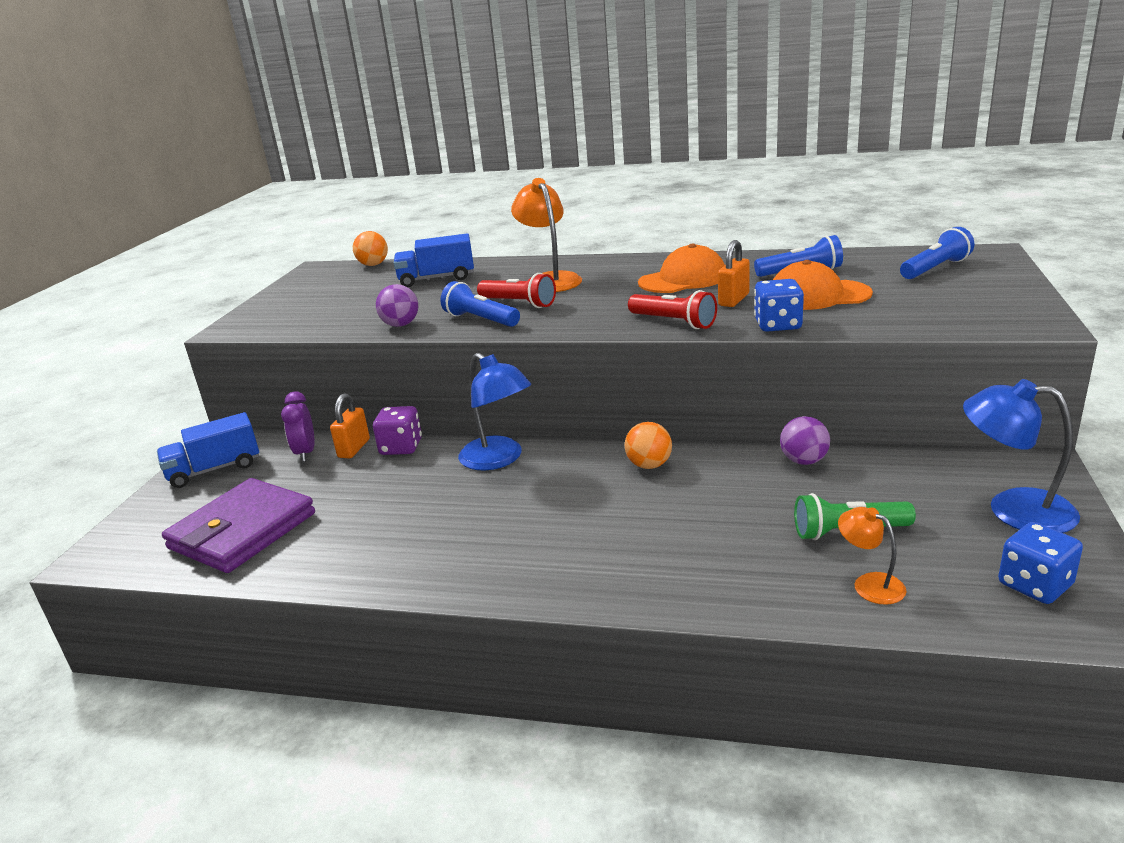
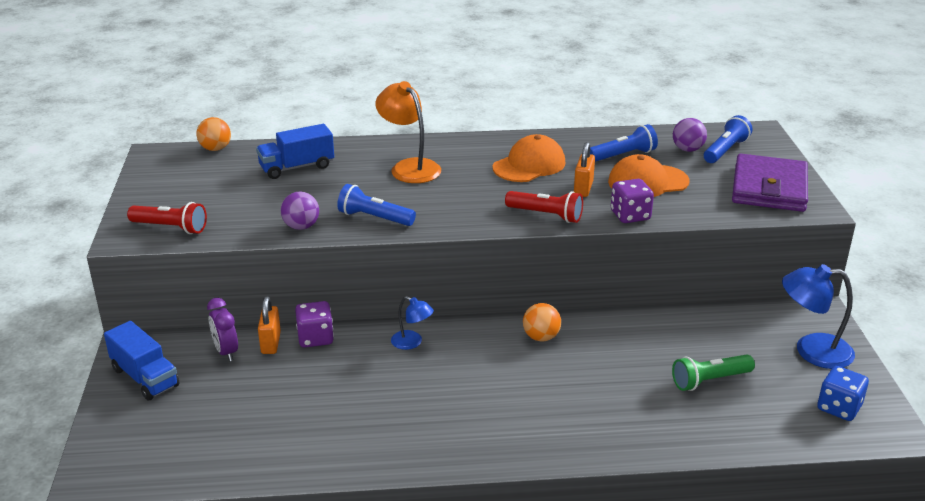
camera: 20 degrees left, 5 degrees up
blue truck [157,412,259,488] -> blue truck turned 90 degrees counterclockwise [104,321,180,400]
purple wallet [162,478,315,573] -> purple wallet moved to [732,154,808,212]
blue lamp [458,353,531,470] -> blue lamp [391,296,434,350], size x0.56
red flashlight [477,273,556,308] -> red flashlight moved to [127,202,207,234]
blue dice [754,279,804,332] -> purple dice [611,179,654,223]
purple ball [780,416,830,465] -> purple ball moved to [673,118,707,152]
orange lamp [838,507,907,605] -> none

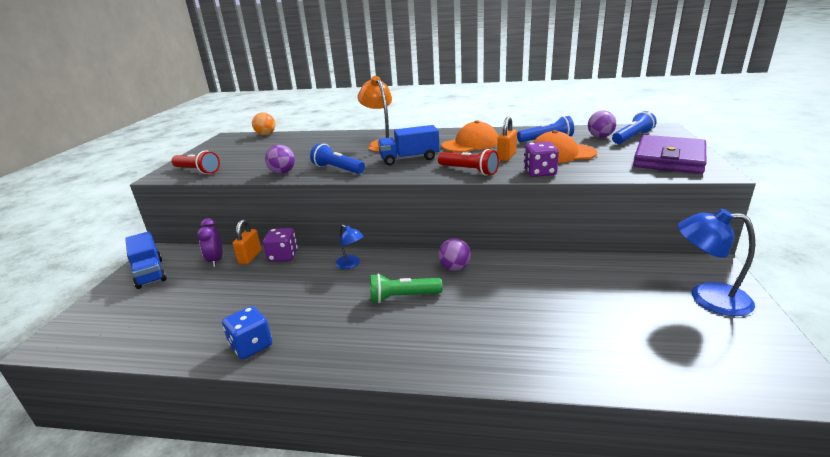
camera: 15 degrees right, 5 degrees down
blue truck [256,124,334,179] -> blue truck moved to [378,125,440,165]
orange ball [523,303,561,341] -> purple ball [438,238,471,271]
green flashlight [672,355,755,391] -> green flashlight moved to [370,273,443,303]
blue dice [817,366,869,421] -> blue dice moved to [222,306,272,359]

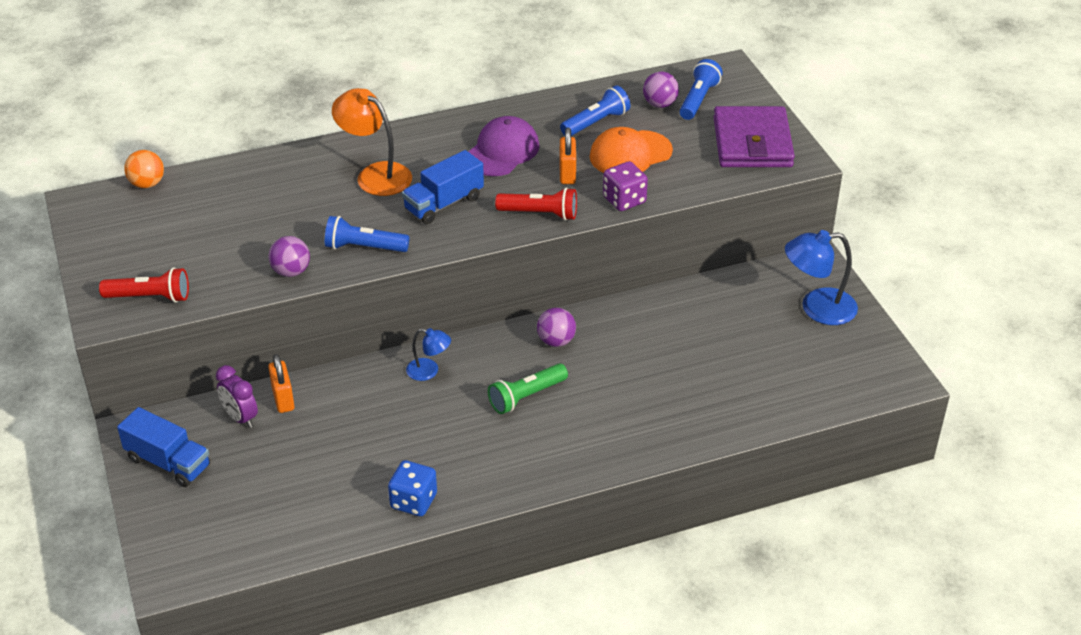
camera: 30 degrees left, 15 degrees up
purple dice [263,228,298,262] -> none
orange cap [442,120,498,152] -> purple cap [468,116,539,176]

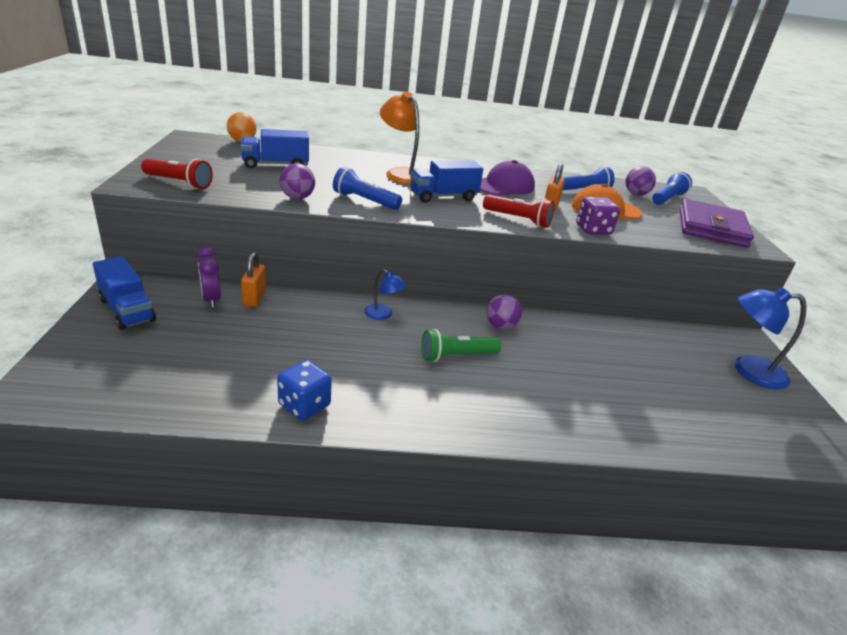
camera: 15 degrees right, 10 degrees down
none -> blue truck [241,129,309,168]

